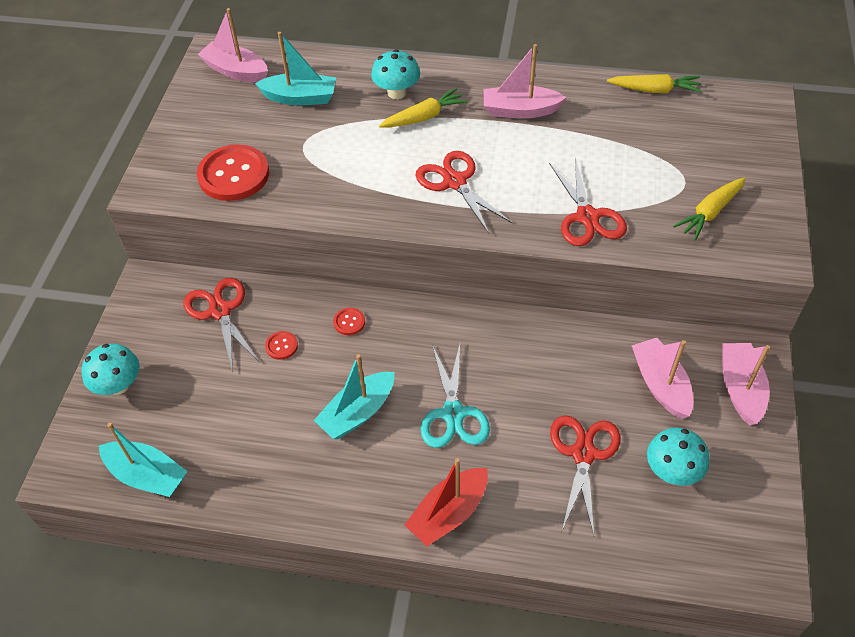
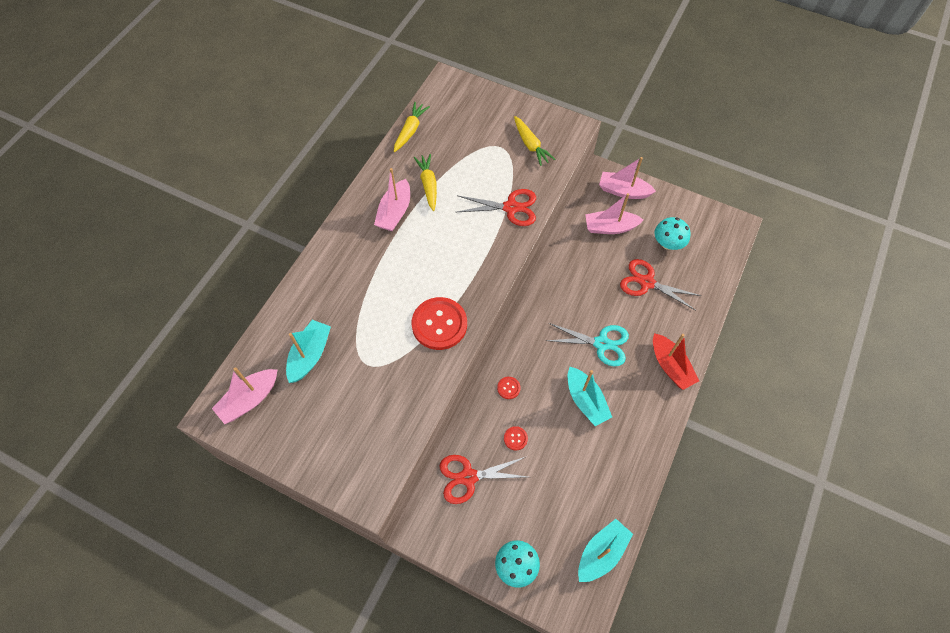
camera: 75 degrees left, 10 degrees up
red button [197,144,269,201] -> red button moved to [411,297,467,350]
turquoise mushroom [371,49,420,99] -> none
yellow carrot [379,88,468,127] -> yellow carrot moved to [414,154,437,211]
red scissors [415,151,512,233] -> none

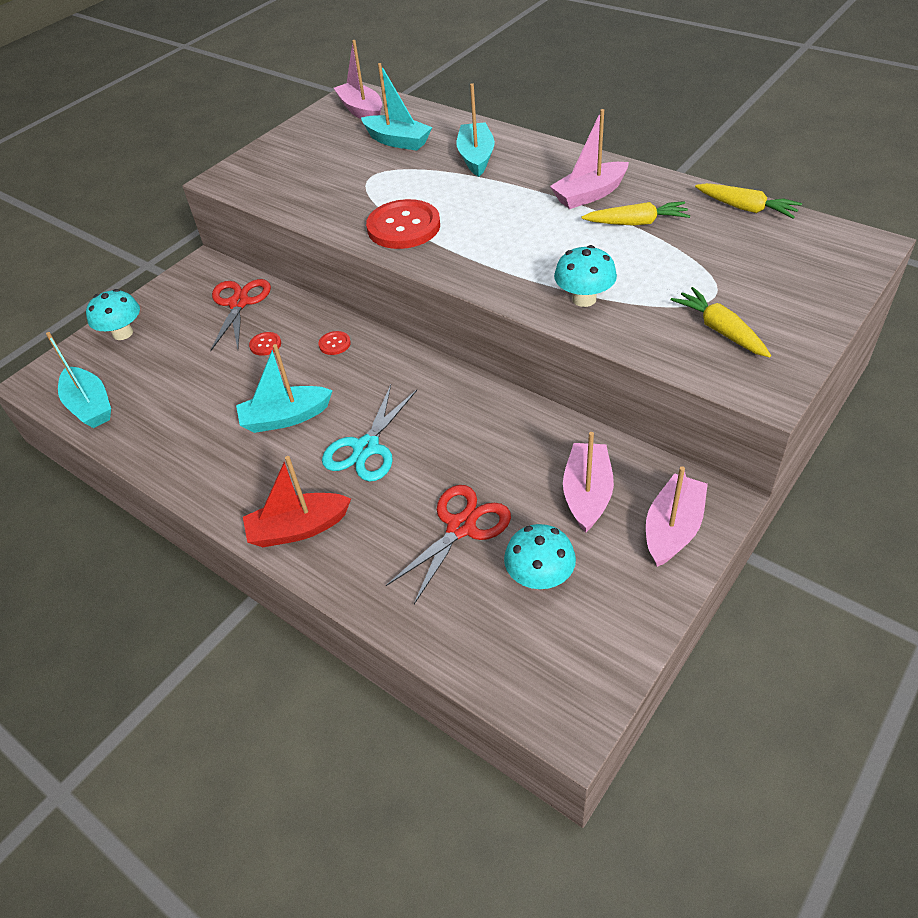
camera: 105 degrees right, 15 degrees down
pink boat [374,168,410,231] -> pink boat turned 60 degrees counterclockwise [550,109,629,209]
red scissors [457,189,536,226] -> turquoise mushroom [554,245,617,307]
yellow carrot [514,116,555,166] -> yellow carrot turned 75 degrees clockwise [671,287,771,358]
none -> turquoise boat [457,83,495,177]

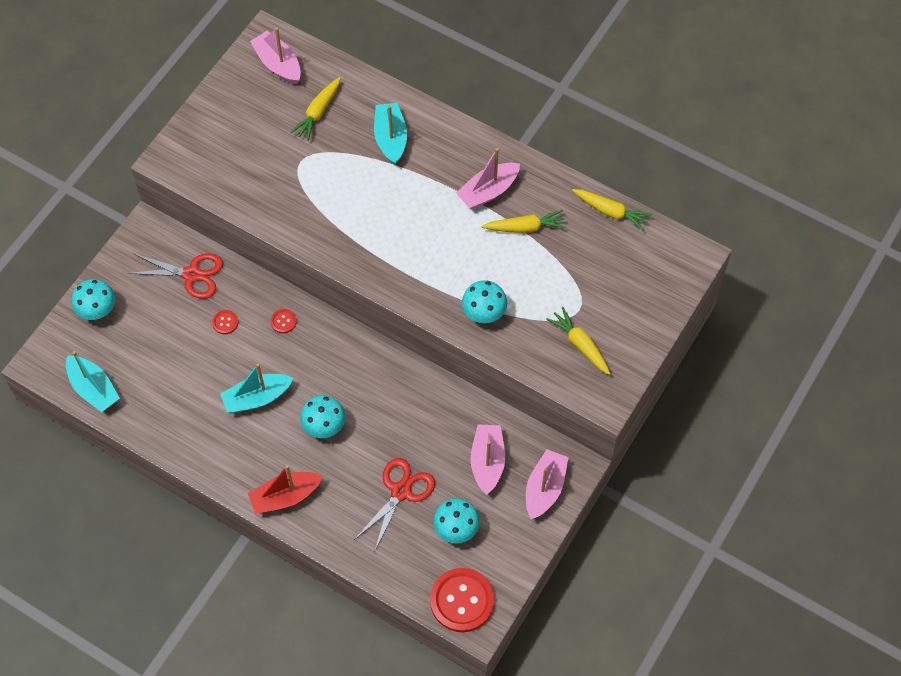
camera: 10 degrees left, 15 degrees up
red scissors [210,279,271,351] -> red scissors turned 105 degrees clockwise [128,253,223,299]
turquoise scissors [322,385,417,482] -> turquoise mushroom [300,395,345,438]
turquoise boat [361,63,432,151] -> yellow carrot [290,77,341,141]
red button [366,199,440,249] -> red button moved to [430,568,495,632]

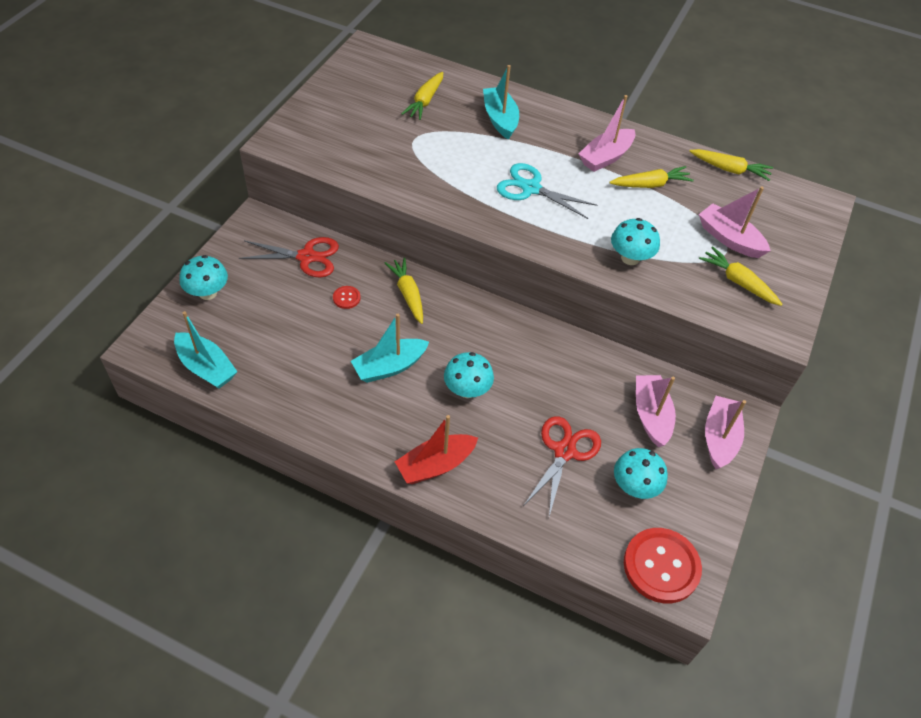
camera: 10 degrees left, 10 degrees down
pink boat [250,27,301,84] -> pink boat moved to [699,187,771,258]
red button [270,309,297,333] -> yellow carrot [385,257,423,324]
none -> turquoise scissors [497,163,597,219]

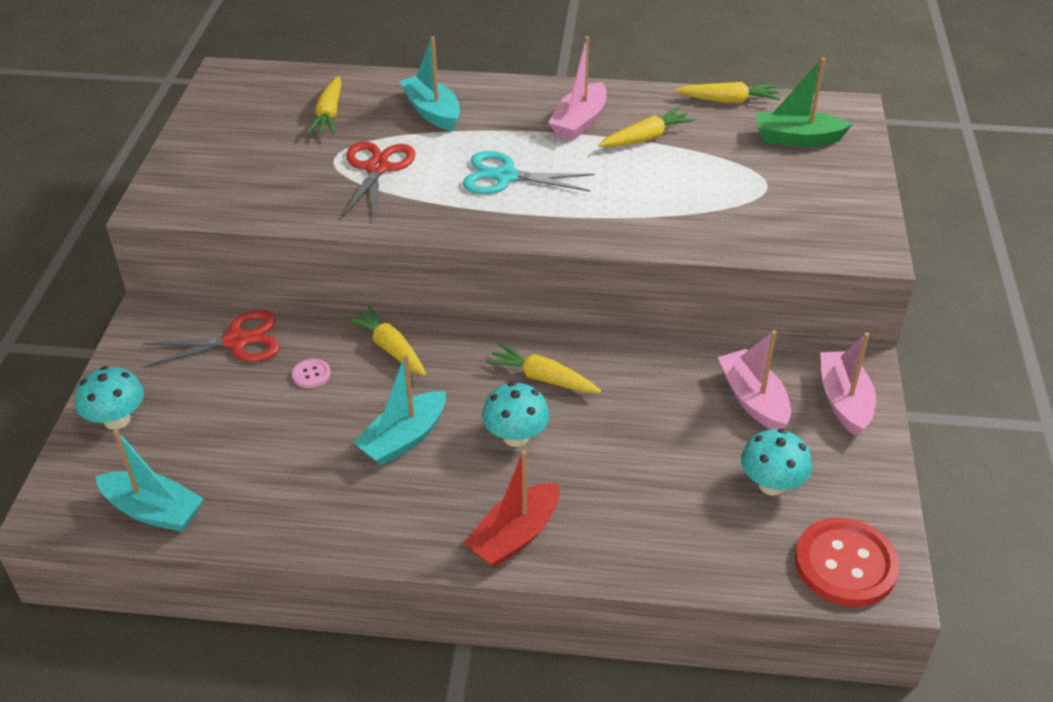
camera: 15 degrees left, 10 degrees down
red button [333,286,361,309] -> pink button [292,359,331,388]
red scissors [524,416,601,516] -> red scissors moved to [343,141,416,220]
turquoise mushroom [611,218,660,265] -> none
pink boat [699,187,771,258] -> none
yellow carrot [699,246,783,306] -> yellow carrot moved to [486,343,601,393]
none -> green boat [756,58,853,147]

